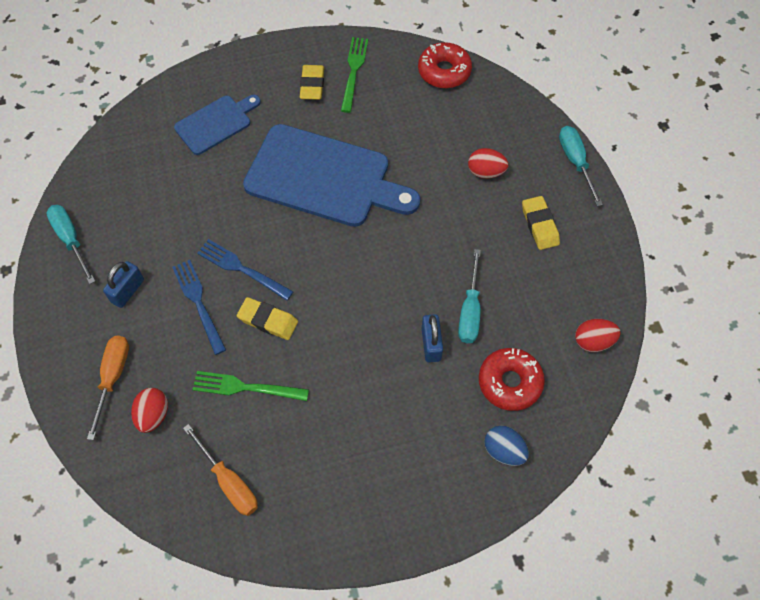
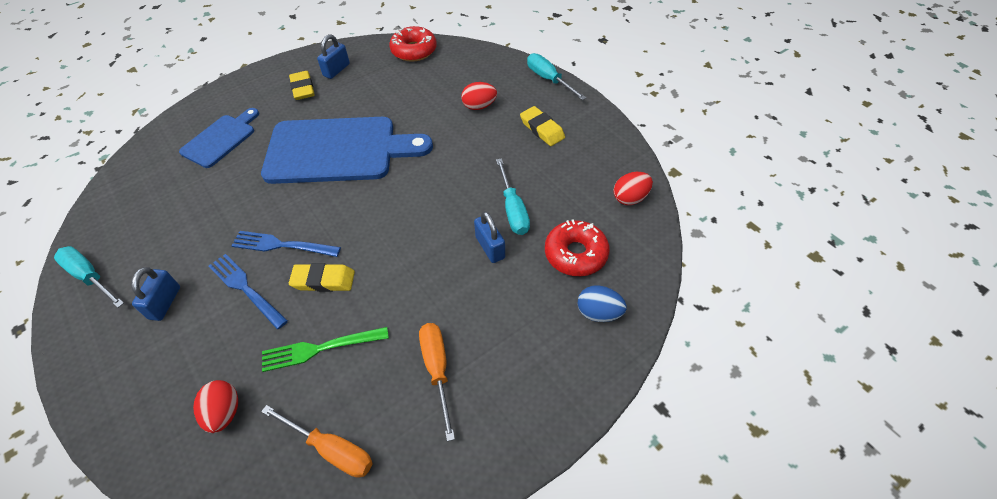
camera: 20 degrees left, 10 degrees down
orange screwdriver [87,335,129,440] -> orange screwdriver moved to [419,323,455,441]
green fork [341,37,368,113] -> blue padlock [317,34,350,79]

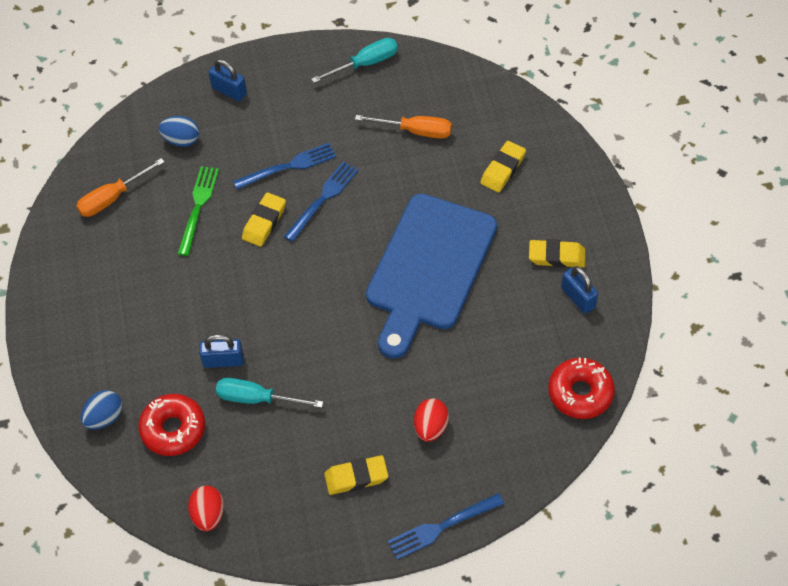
camera: 115 degrees right, 5 degrees up
blue padlock [131,267,180,321] -> blue padlock moved to [208,59,247,101]
blue cutting board [179,108,259,168] -> yellow eraser [480,141,526,192]
red egg [193,380,238,433] -> blue egg [159,116,199,147]
orange screwdriver [419,323,455,441] -> orange screwdriver moved to [355,115,452,139]
turquoise screwdriver [527,53,586,100] -> blue fork [388,493,504,560]

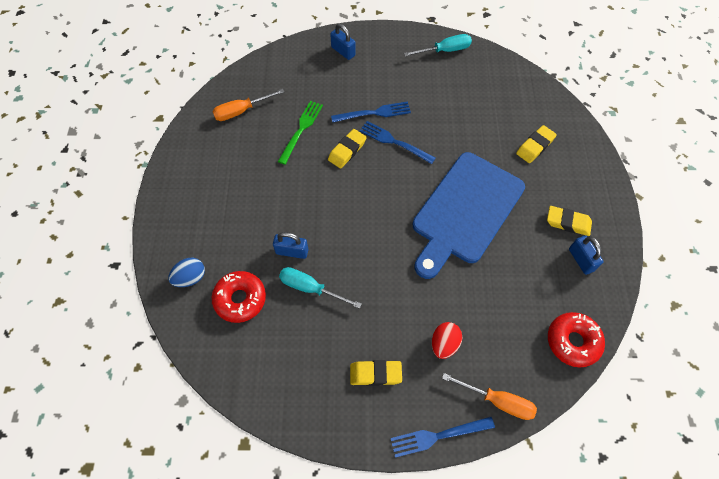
camera: 10 degrees right, 5 degrees up
blue egg [159,116,199,147] -> none
red egg [188,486,224,531] -> none
blue fork [284,161,359,242] -> blue fork turned 105 degrees counterclockwise [360,121,436,164]
orange screwdriver [355,115,452,139] -> orange screwdriver moved to [442,373,537,420]

